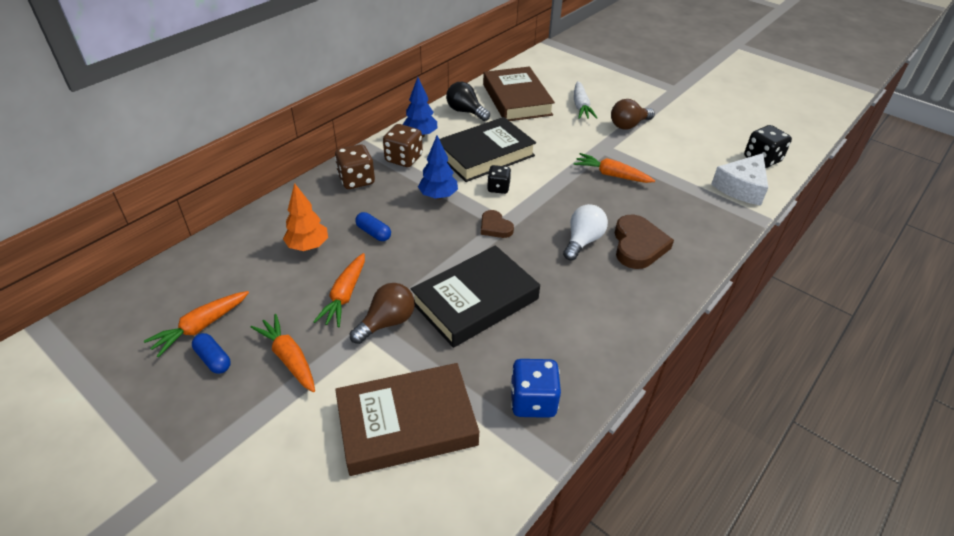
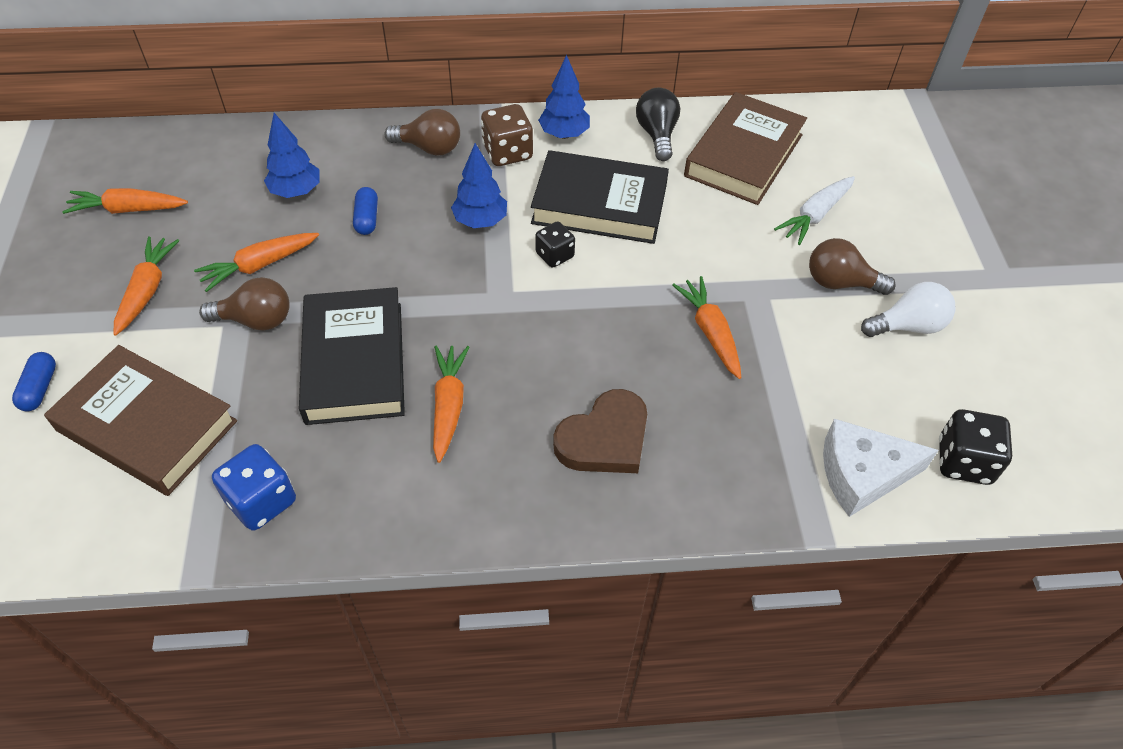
camera: 45 degrees right, 10 degrees up
blue capsule [192,333,231,374] -> blue capsule moved to [12,352,56,412]
orange tree [283,183,328,251] -> blue tree [264,113,320,198]
brown dice [335,144,375,189] -> brown light bulb [384,109,460,156]
black book [411,245,540,348] -> black book turned 75 degrees clockwise [299,287,405,425]
brown heart [481,210,514,238] -> none
white light bulb [563,204,608,260] -> white light bulb moved to [861,282,956,337]
none -> orange carrot [433,346,469,463]

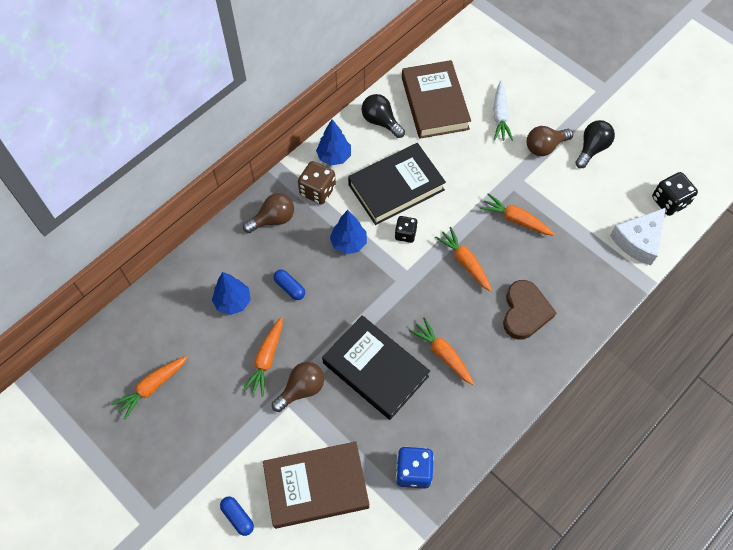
camera: 40 degrees left, 10 degrees up
orange carrot [113,236,179,336] -> orange carrot moved to [435,227,492,292]
white light bulb [861,282,956,337] -> black light bulb [575,120,615,168]

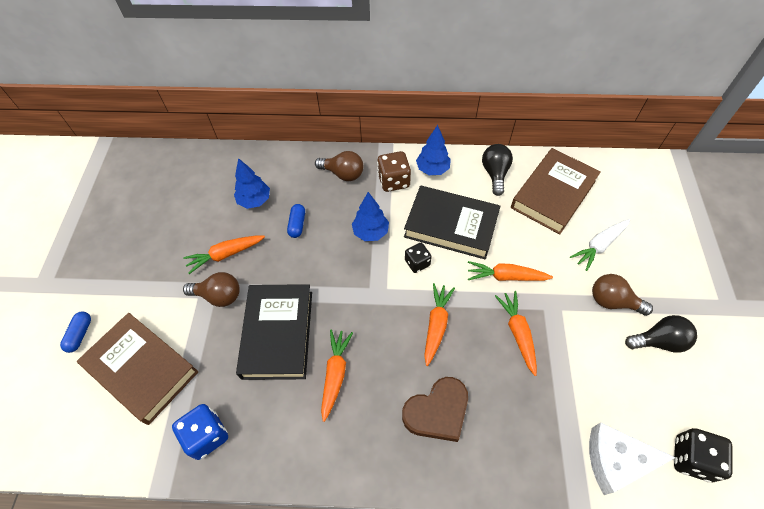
camera: 50 degrees right, 5 degrees down
orange carrot [111,356,188,420] -> orange carrot moved to [468,261,553,281]

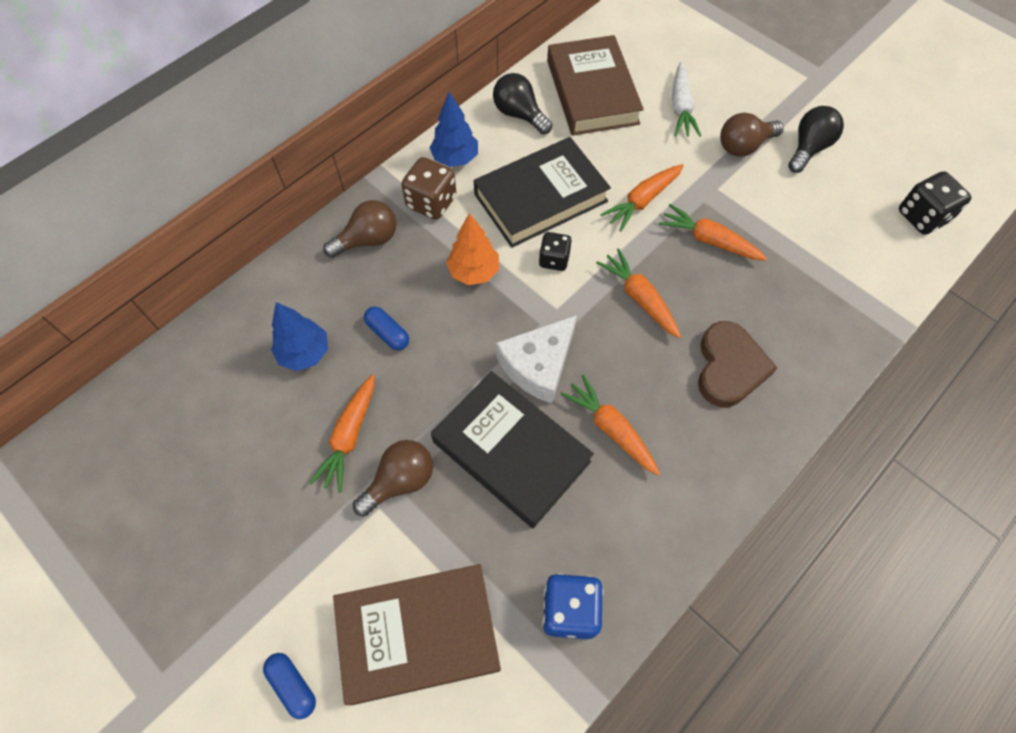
camera: 50 degrees left, 5 degrees up
blue tree [352,192,389,241] -> orange tree [446,213,499,285]
white cheese [589,422,676,495] -> white cheese moved to [496,315,577,404]

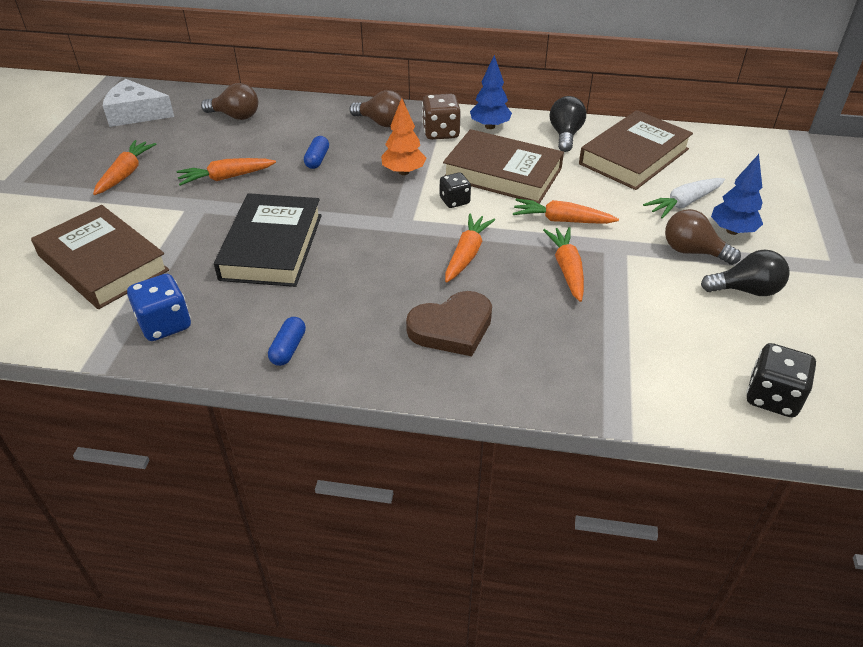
camera: 55 degrees right, 20 degrees down
blue capsule [263,653,316,719] -> blue capsule moved to [268,317,306,366]
blue tree [271,302,328,371] -> blue tree moved to [711,154,763,235]
brown light bulb [353,440,433,517] -> brown light bulb moved to [201,83,258,120]
black book [474,137,611,248] -> brown book [443,129,564,204]
white cheese [496,315,577,404] -> white cheese moved to [103,79,174,127]
orange carrot [560,375,660,476] -> orange carrot moved to [93,140,156,195]

